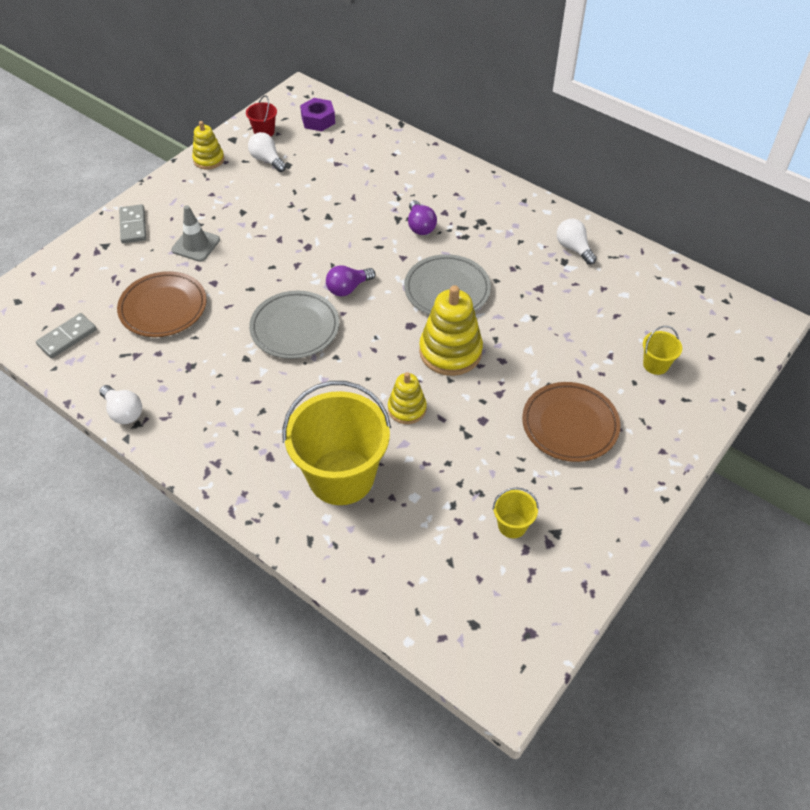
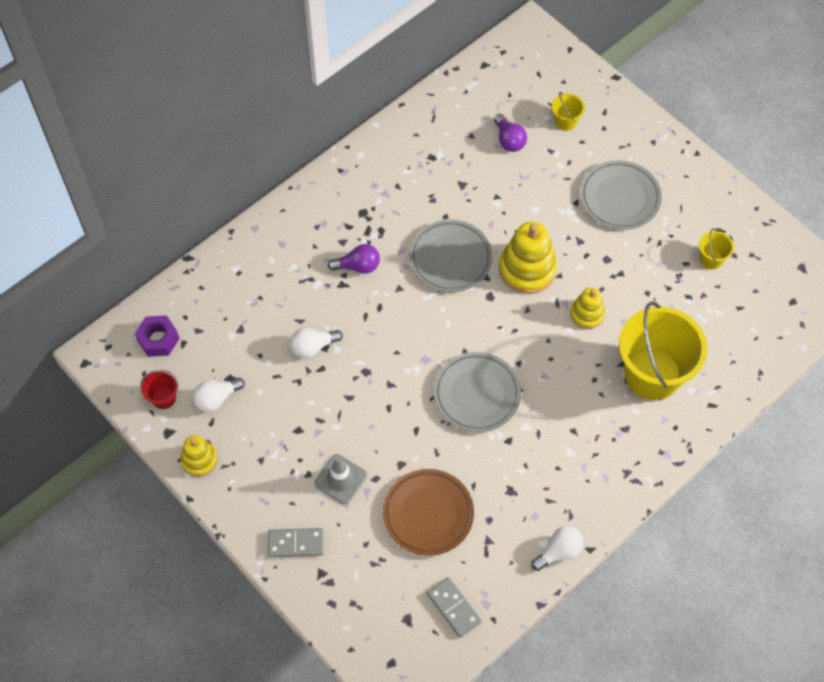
camera: 80 degrees left, 10 degrees up
purple light bulb [326,265,376,297] -> purple light bulb moved to [494,114,527,152]
brown plate [522,382,621,462] -> grey plate [580,160,662,230]
white light bulb [557,219,597,265] -> white light bulb moved to [290,328,343,358]

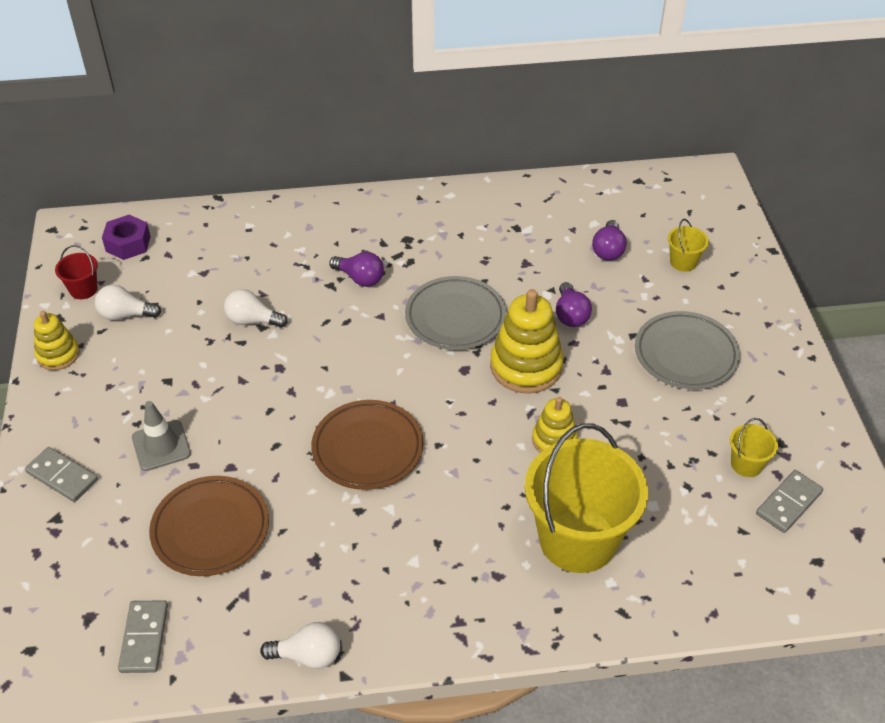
camera: 35 degrees right, 15 degrees down
grey plate [434,352,521,432] -> brown plate [311,400,423,490]
none -> purple light bulb [556,282,592,327]
none -> grey domino [756,470,823,533]

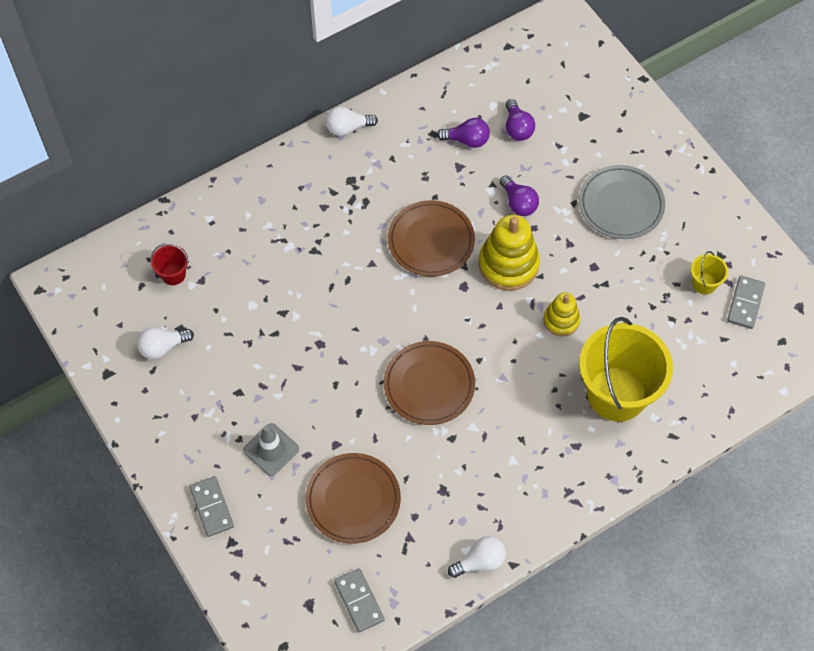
camera: 25 degrees left, 15 degrees up
grey domino [25,447,98,502] -> grey domino turned 60 degrees clockwise [189,476,234,537]
yellow stacking toy [34,311,80,370] -> none
red bucket [55,245,98,299] -> red bucket moved to [151,244,189,285]
purple nut [102,215,151,260] -> none
white light bulb [224,289,288,328] -> white light bulb moved to [325,106,378,136]
purple light bulb [329,252,384,287] -> purple light bulb moved to [437,118,490,148]
grey plate [405,276,506,350] -> brown plate [388,200,475,277]
yellow bucket [668,219,709,272] -> none

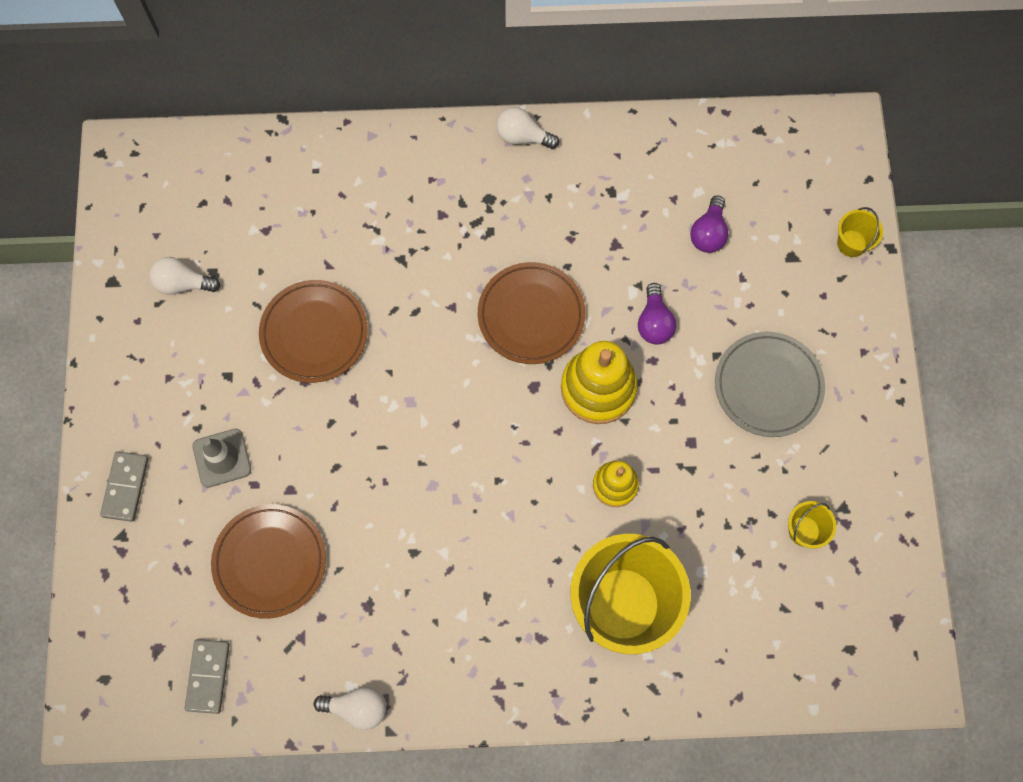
camera: 30 degrees right, 10 degrees up
red bucket [151,244,189,285] -> none
brown plate [384,341,475,425] -> brown plate moved to [259,280,368,383]
purple light bulb [437,118,490,148] -> none
grey domino [727,276,765,329] -> none
none -> yellow bucket [837,207,883,257]

